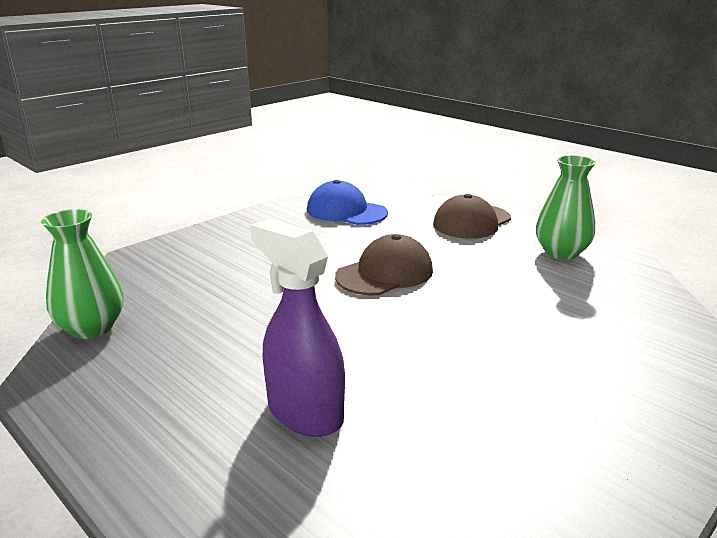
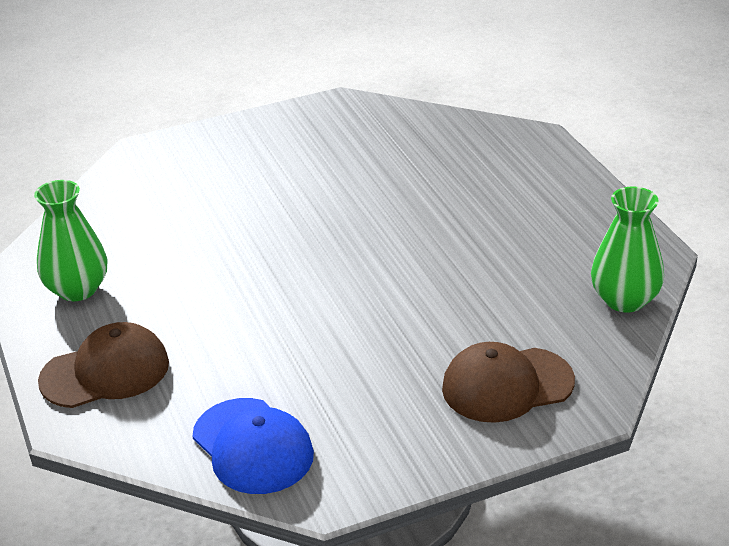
camera: 155 degrees left, 10 degrees up
purple spray bottle [250,219,345,437] -> none
brown cap [335,234,433,295] -> brown cap moved to [442,342,575,423]

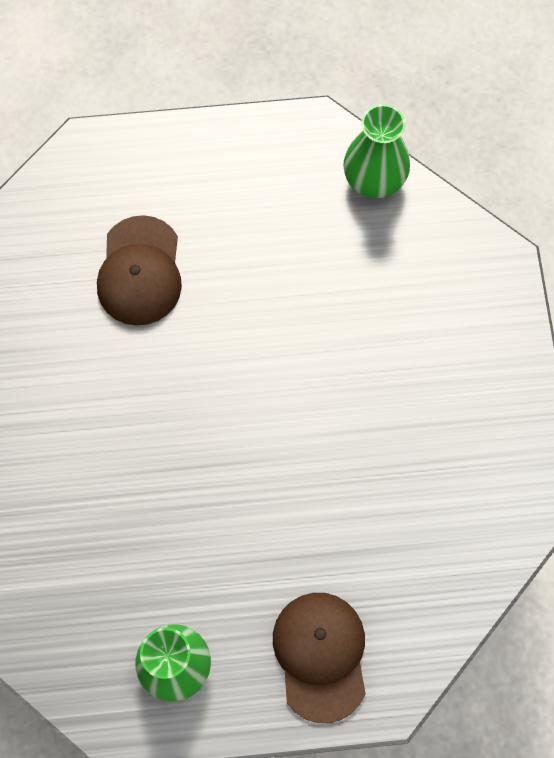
camera: 75 degrees left, 35 degrees up
blue cap [193,398,314,494] -> none
brown cap [442,342,575,423] -> brown cap moved to [97,215,182,326]

